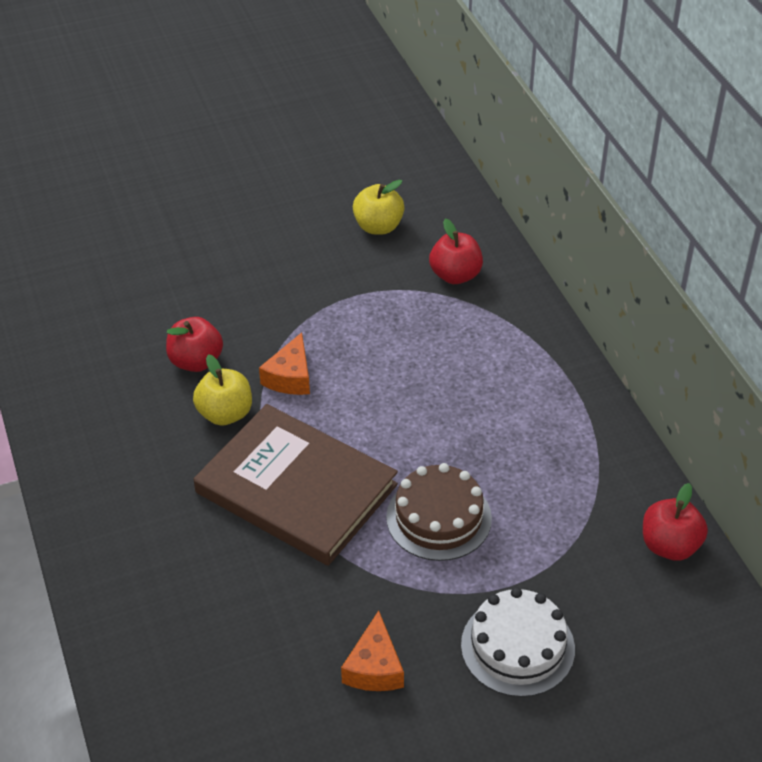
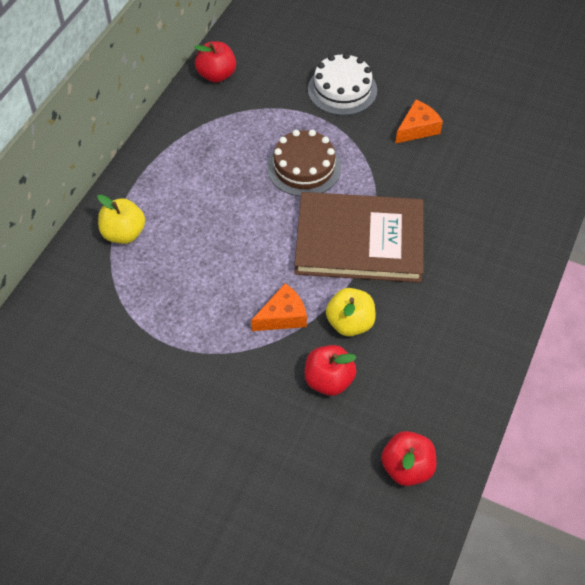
camera: 135 degrees left, 10 degrees up
brown book [194,404,398,566] -> brown book turned 75 degrees counterclockwise [294,192,424,283]
yellow apple [353,180,405,235] -> yellow apple moved to [97,195,145,244]
red apple [429,218,483,284] -> red apple moved to [381,431,436,486]

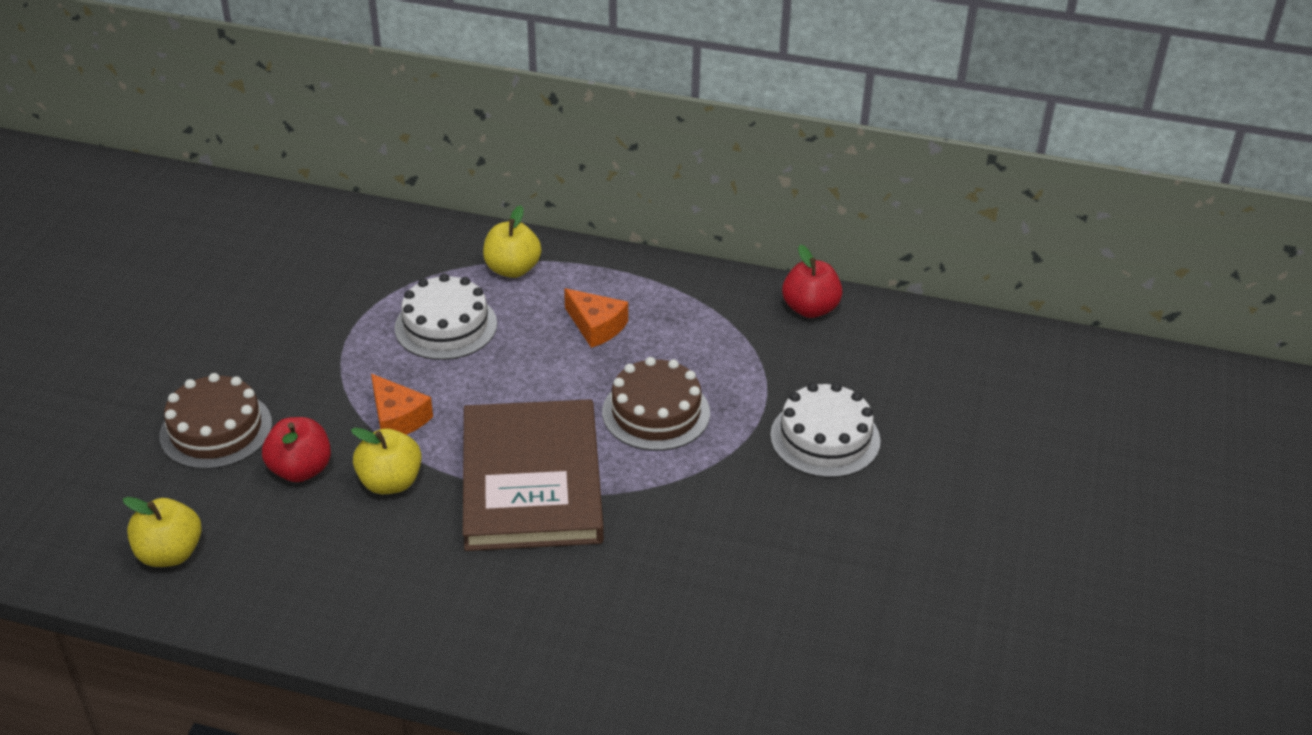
camera: 80 degrees right, 15 degrees down
red apple [381,431,436,486] -> yellow apple [123,497,202,567]
orange cheese [395,100,443,144] -> orange cheese moved to [564,288,628,348]
none -> brown cake [159,373,272,469]
none -> white cake [395,273,497,360]

